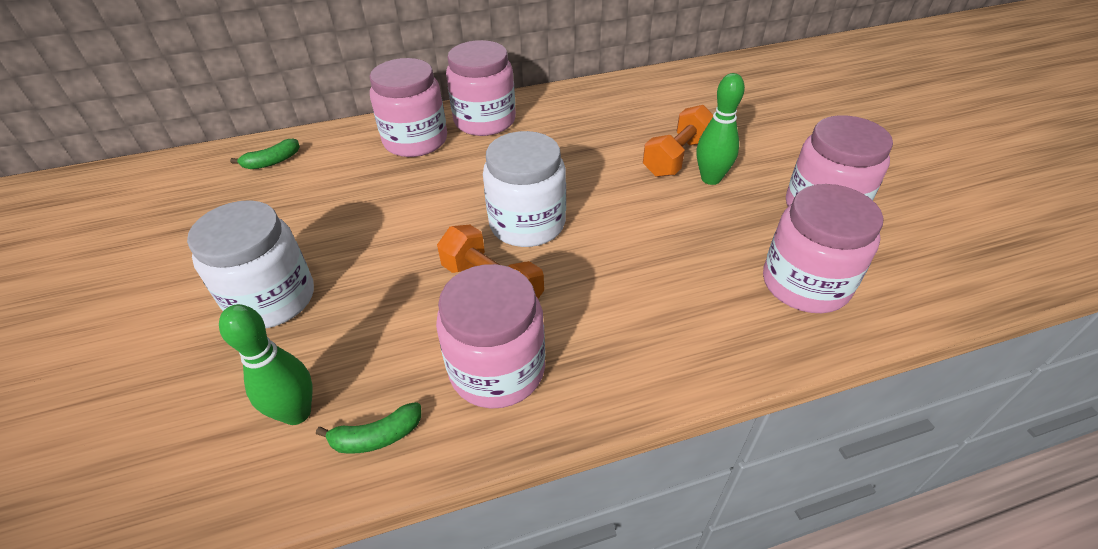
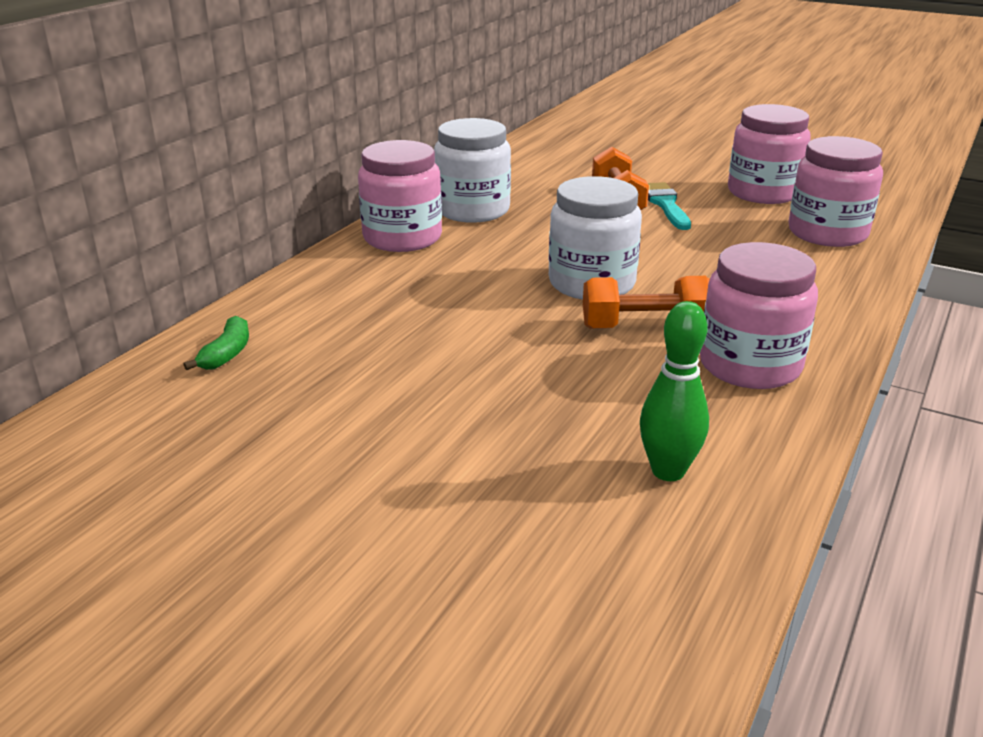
camera: 45 degrees left, 15 degrees down
white jar [187,200,314,328] -> white jar moved to [434,118,511,223]
green banana [316,402,421,454] -> none
pink jar [370,58,447,157] -> none
green bowling pin [697,73,745,185] -> turquoise brush [648,182,691,230]

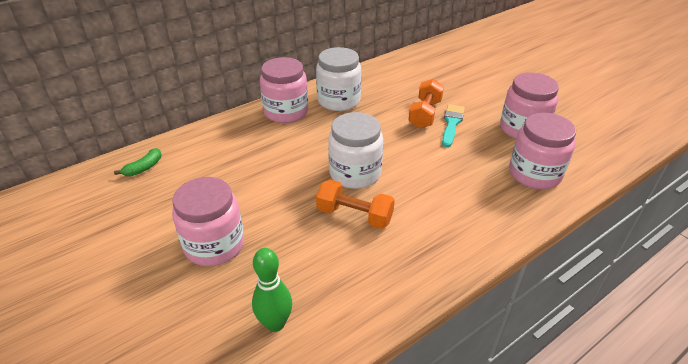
camera: 25 degrees right, 10 degrees up
pink jar [700,242,818,389] -> pink jar moved to [172,177,244,266]

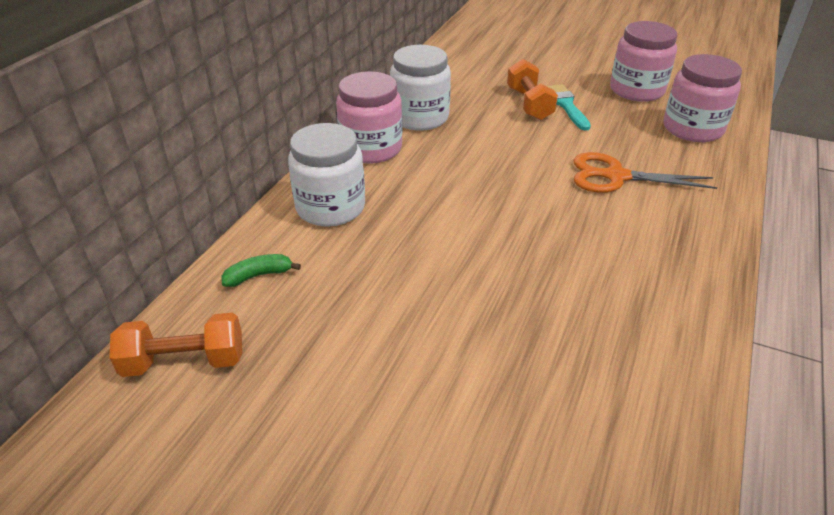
camera: 30 degrees left, 0 degrees up
green banana [114,148,161,176] -> green banana turned 120 degrees counterclockwise [222,254,301,287]
pink jar [172,177,244,266] -> none
green bowling pin [252,248,292,332] -> none
orange dumbbell [316,180,395,229] -> orange dumbbell moved to [110,313,242,377]
white jar [328,112,383,189] -> white jar moved to [288,123,365,227]
none -> orange scissors [574,152,717,193]

